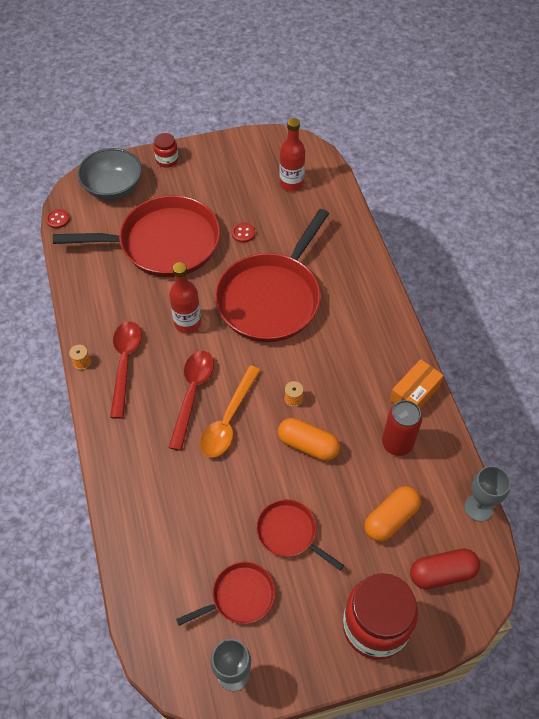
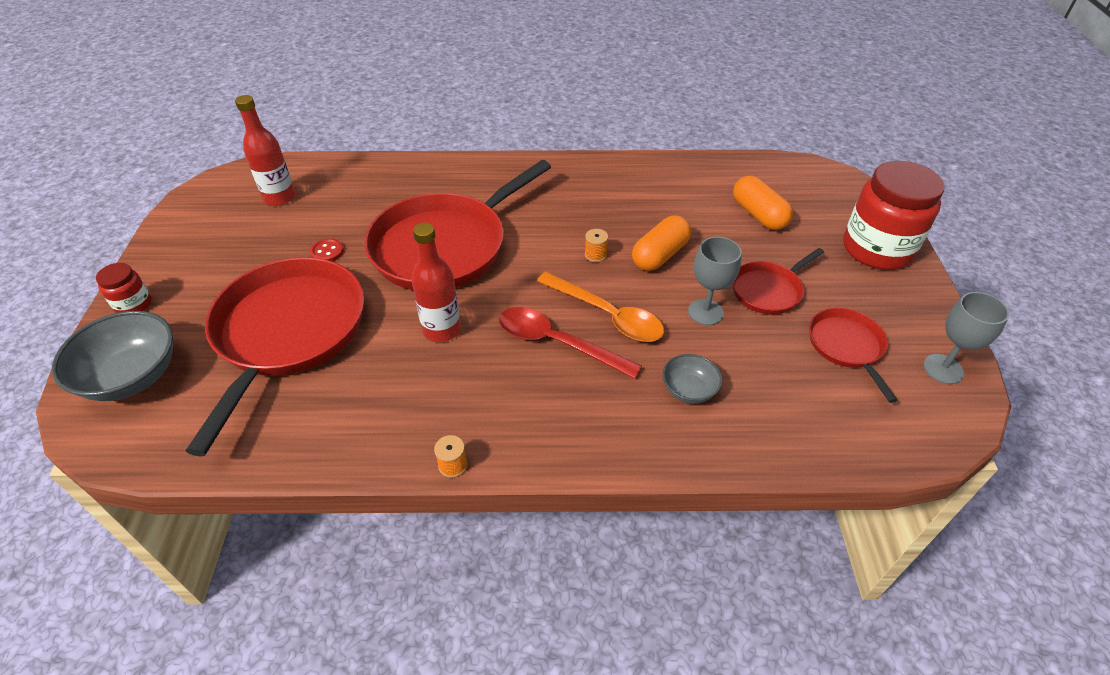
camera: 75 degrees left, 10 degrees down
red button [46,209,70,229] -> none
red spoon [110,321,142,419] -> none
red pan [215,209,329,342] -> red pan turned 90 degrees clockwise [364,160,551,290]
red can [382,400,422,456] -> none
orange box [390,359,444,408] -> none
red capsule [410,548,480,589] -> none
grey goblet [464,466,511,522] -> grey goblet moved to [688,237,742,325]
none -> grey bowl [662,354,722,404]

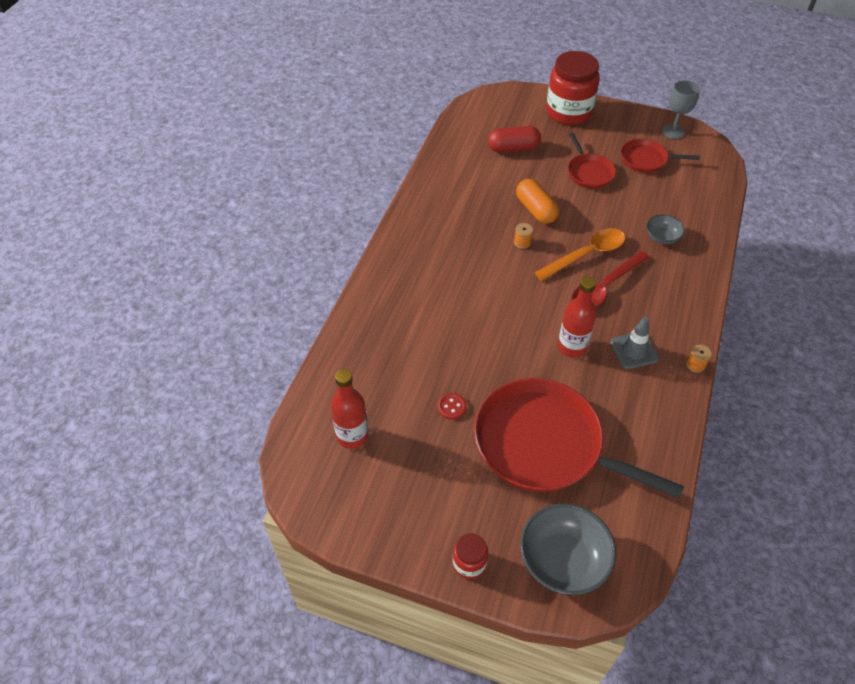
camera: 70 degrees left, 5 degrees up
red pan [364,160,551,290] -> none
grey goblet [688,237,742,325] -> none
orange capsule [733,176,793,230] -> red capsule [488,126,541,153]
none -> grey traffic cone [611,317,659,369]

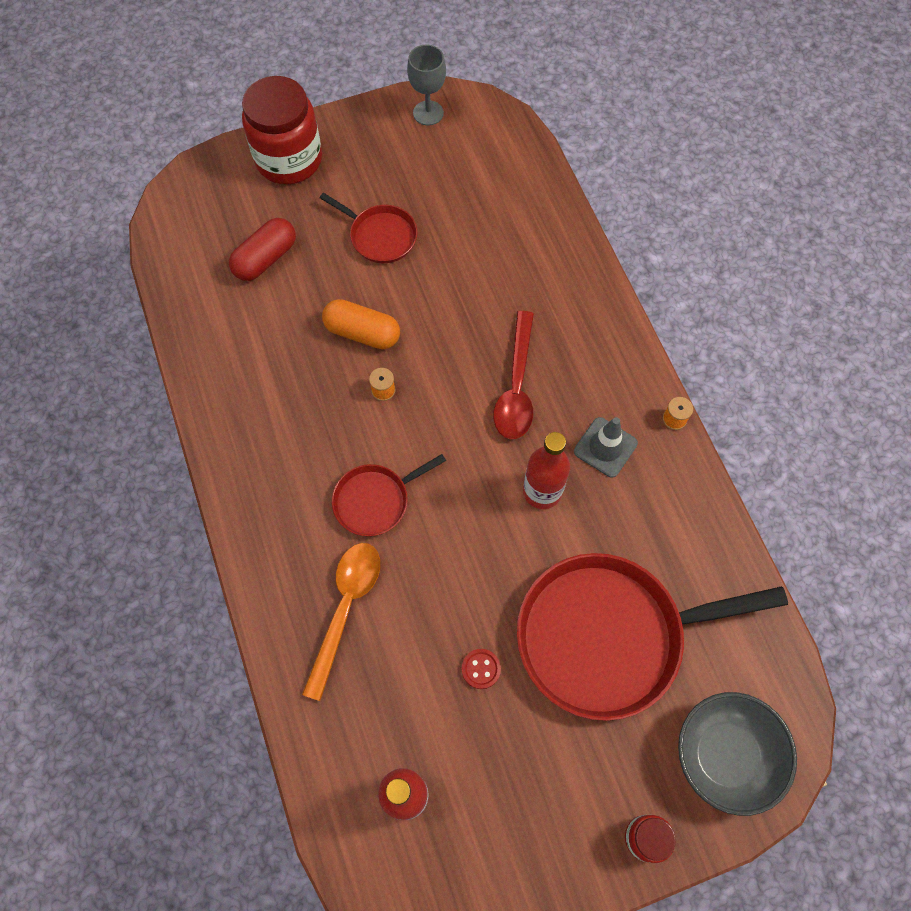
camera: 40 degrees left, 15 degrees up
orange spoon [534,228,625,281] -> orange spoon moved to [302,543,380,701]
red pan [621,139,700,173] -> red pan moved to [332,454,446,536]
grey bowl [646,214,685,244] -> none

